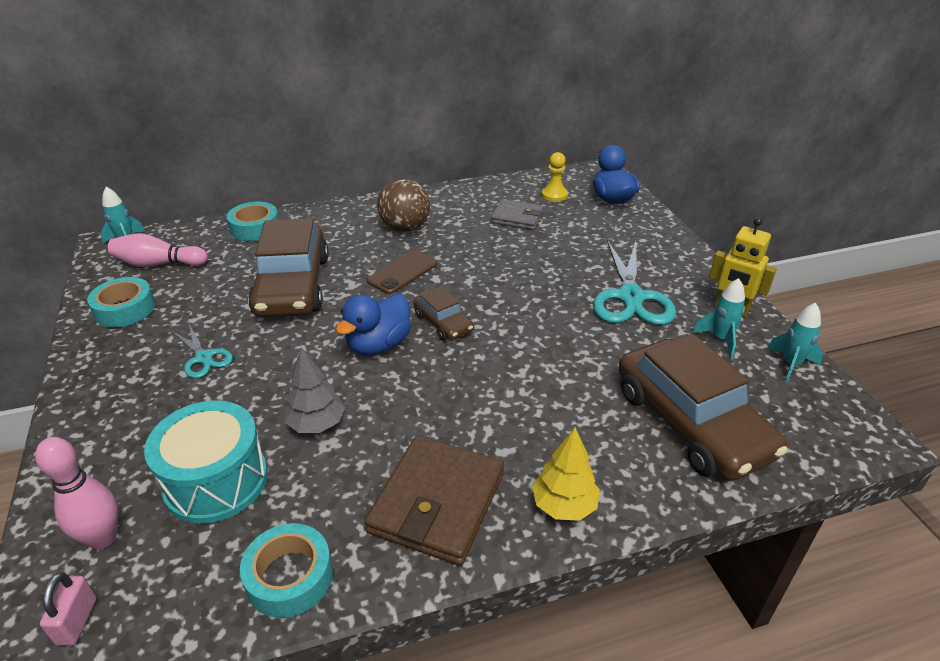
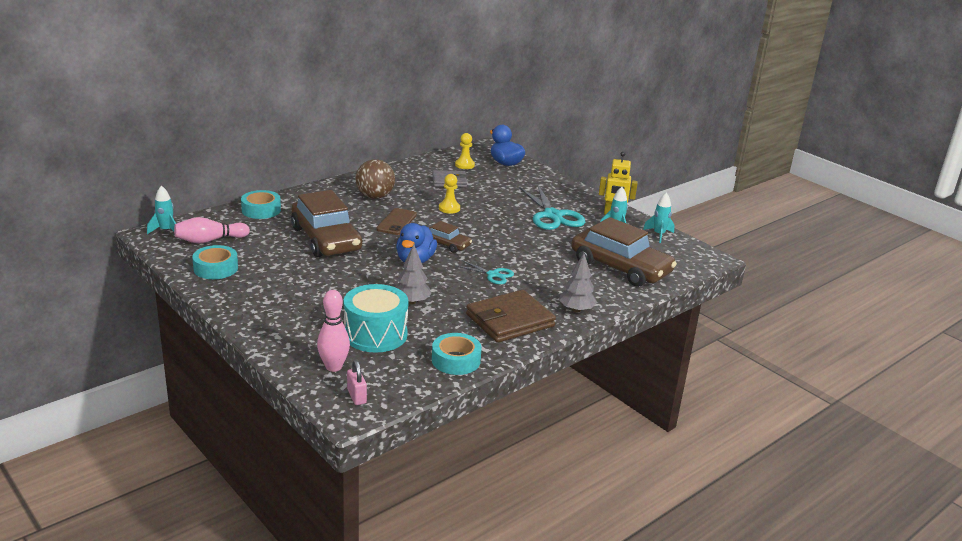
camera: 25 degrees left, 10 degrees down
turquoise scissors [172,324,233,378] -> turquoise scissors moved to [455,260,514,285]
brown wallet [364,435,504,566] -> brown wallet turned 60 degrees clockwise [466,290,556,343]
yellow tree [532,427,600,521] -> grey tree [559,253,597,313]
none -> yellow pawn [439,174,460,214]

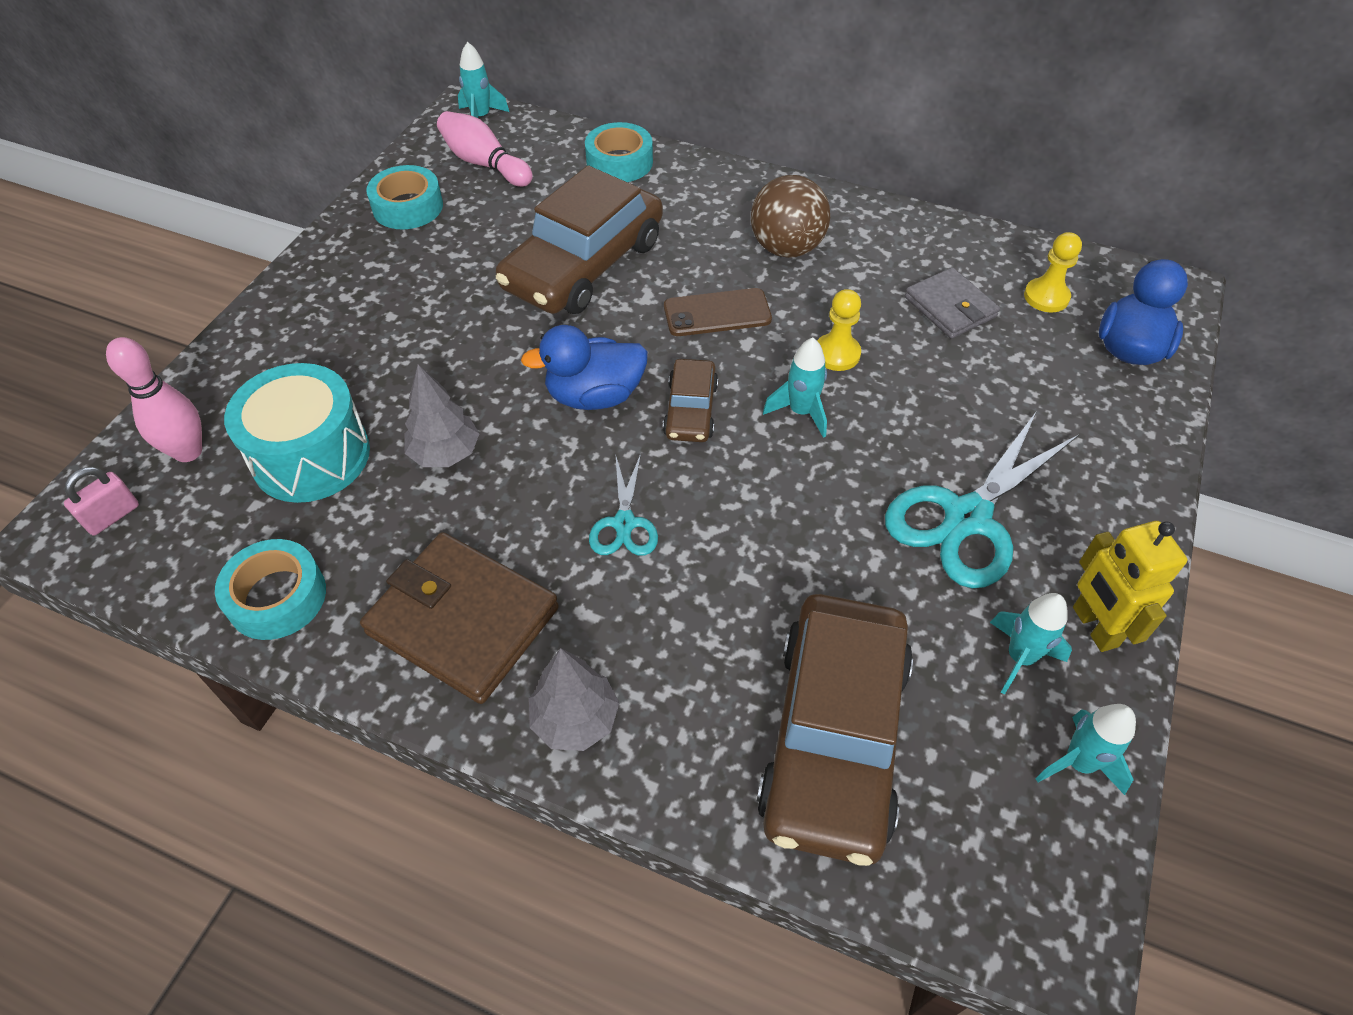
camera: 65 degrees right, 25 degrees up
none -> turquoise rocket [763,338,827,438]

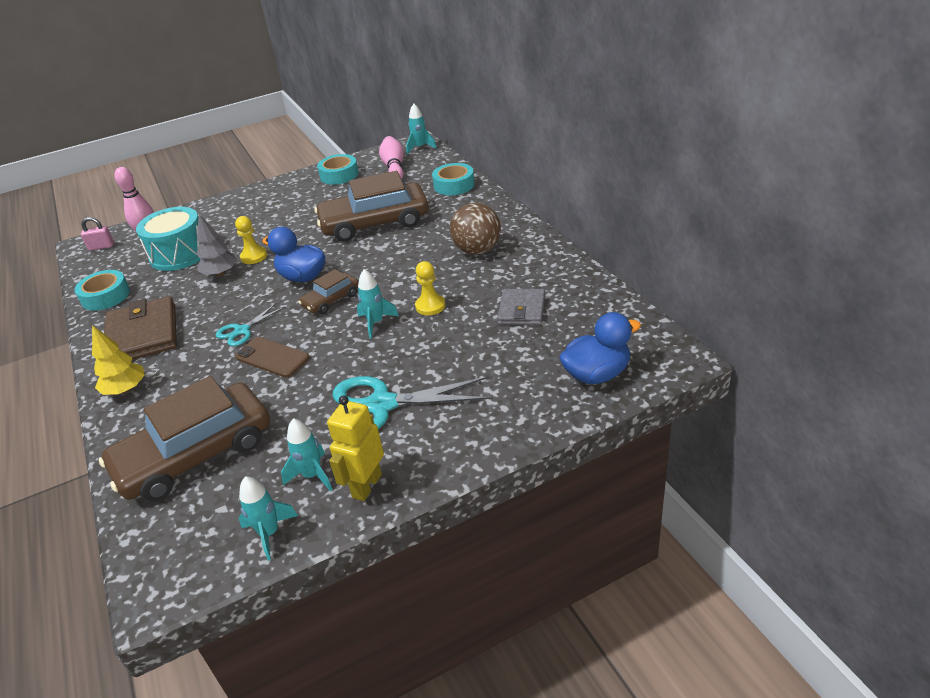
camera: 45 degrees right, 15 degrees down
grey tree [529,648,619,751] -> yellow tree [92,325,145,395]
brown phone [664,288,772,336] -> brown phone moved to [235,337,310,377]
yellow pawn [1024,232,1082,312] -> yellow pawn moved to [235,216,267,264]

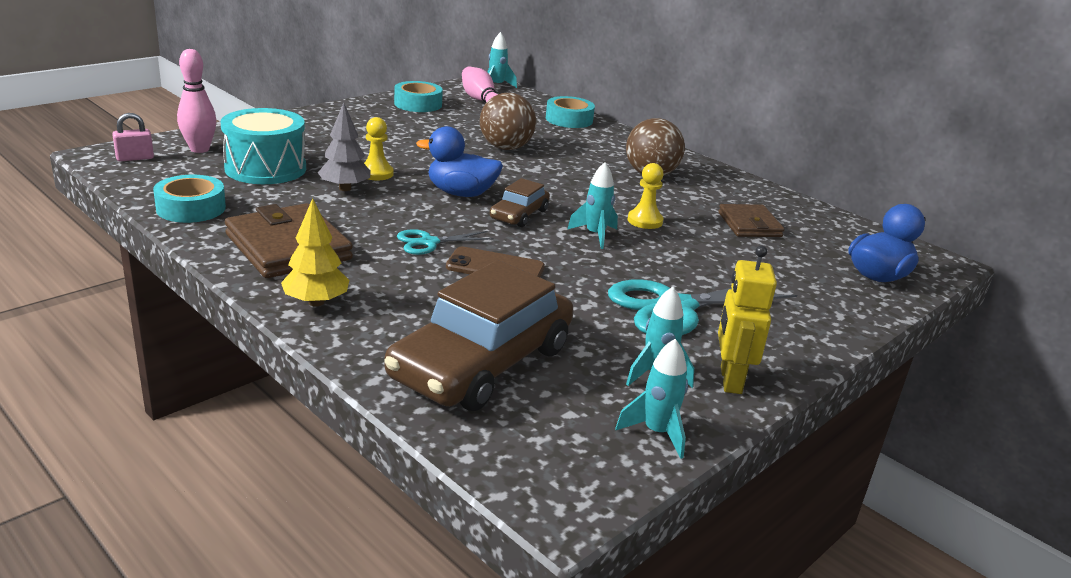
camera: 25 degrees left, 10 degrees down
turquoise scissors [216,302,285,346] -> turquoise scissors turned 45 degrees clockwise [397,229,494,255]
brown car [314,171,429,242] -> brown ball [480,93,536,150]
grey wallet [497,289,545,325] -> brown wallet [718,204,784,237]

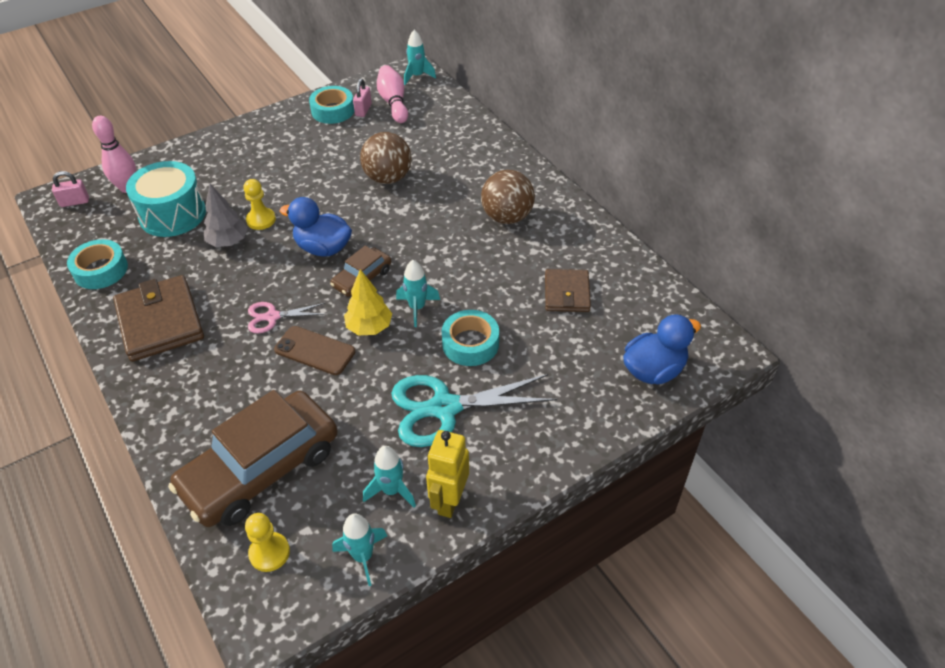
camera: 15 degrees right, 20 degrees up
yellow tree [281,198,349,307] -> yellow tree moved to [344,269,392,336]
turquoise scissors [397,229,494,255] -> pink scissors [248,302,325,333]
turquoise tape [546,96,595,128] -> turquoise tape moved to [442,310,499,366]
yellow pawn [627,163,664,229] -> yellow pawn moved to [245,513,290,572]
none -> pink padlock [353,79,372,117]

